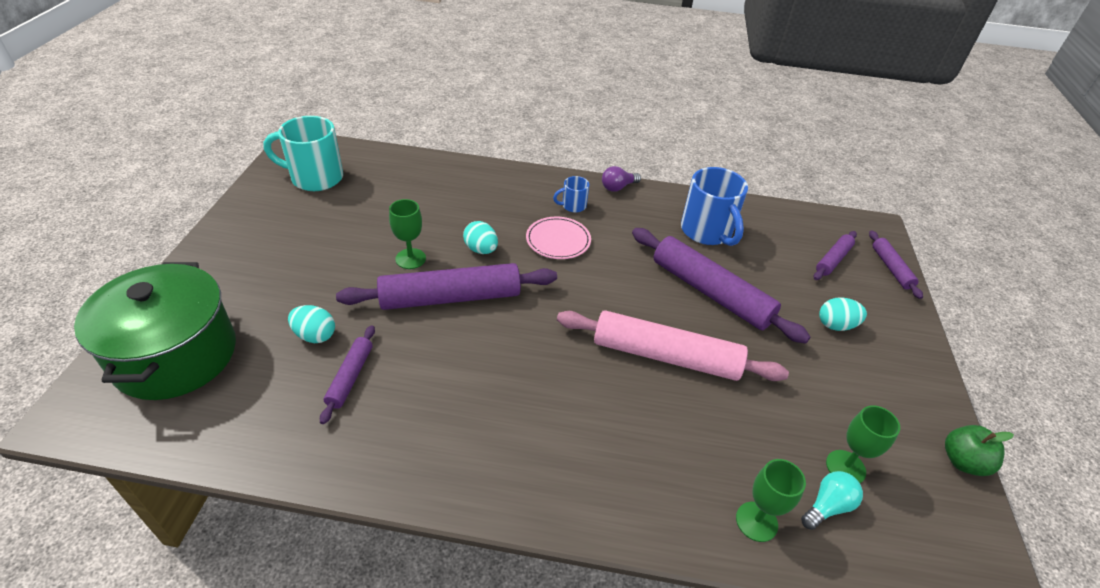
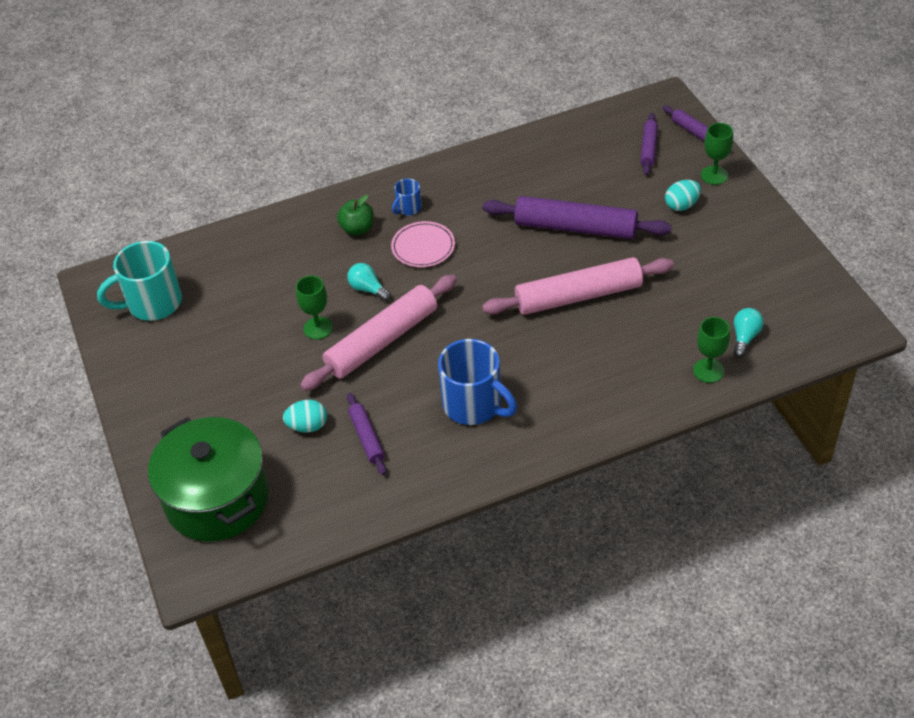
camera: 25 degrees left, 5 degrees up
purple rolling pin [336,263,557,310] -> pink rolling pin [300,275,457,391]
turquoise egg [463,221,498,254] -> turquoise light bulb [347,263,391,301]
purple light bulb [602,166,641,192] -> none
blue mug [681,167,748,246] -> blue mug moved to [438,339,517,425]
green goblet [826,405,900,483] -> green goblet moved to [701,123,733,185]
green apple [945,425,1014,476] -> green apple moved to [337,195,374,235]

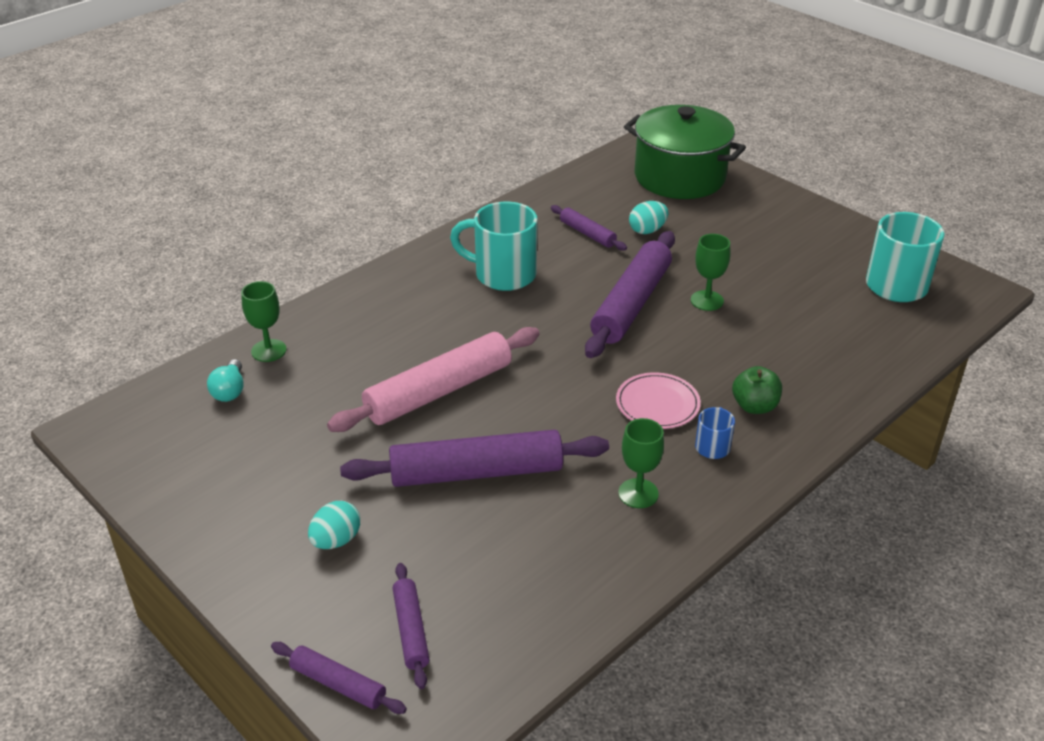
camera: 155 degrees right, 10 degrees down
pink rolling pin [300,275,457,391] -> purple rolling pin [585,231,675,358]
turquoise light bulb [347,263,391,301] -> none
blue mug [438,339,517,425] -> turquoise mug [450,202,538,291]
green goblet [701,123,733,185] -> green goblet moved to [618,418,664,508]

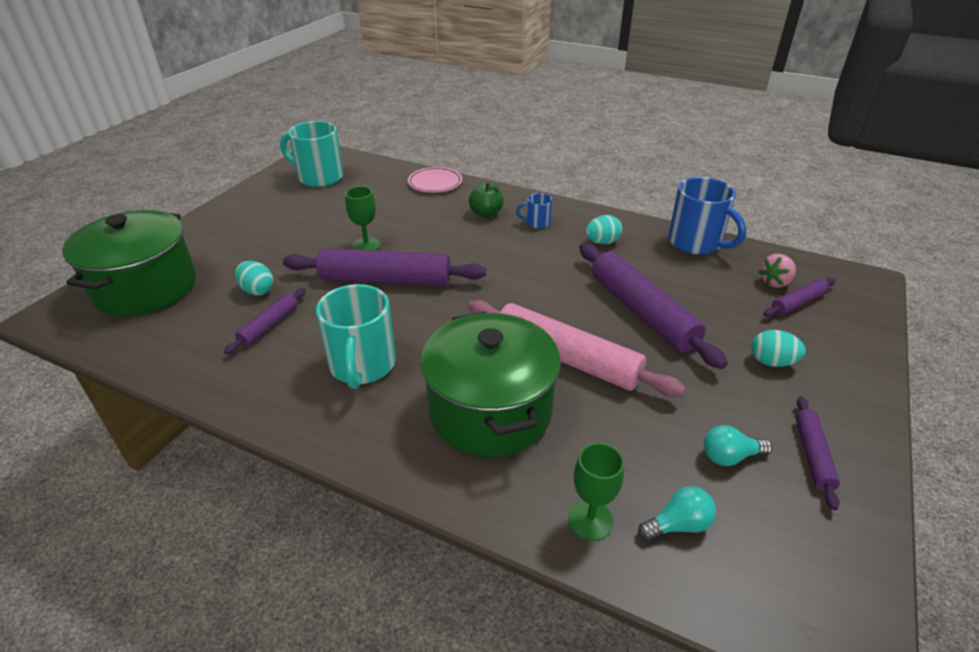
camera: 110 degrees left, 0 degrees up
purple rolling pin [271,642,407,714] -> purple rolling pin moved to [795,396,840,510]
pink plate [616,372,701,429] -> pink plate moved to [408,167,462,193]
green goblet [618,418,664,508] -> turquoise egg [586,215,622,244]
none -> green pot [420,312,561,457]
none -> blue mug [668,177,746,255]
none -> turquoise light bulb [704,425,772,466]
none -> pink strawberry [758,254,796,288]

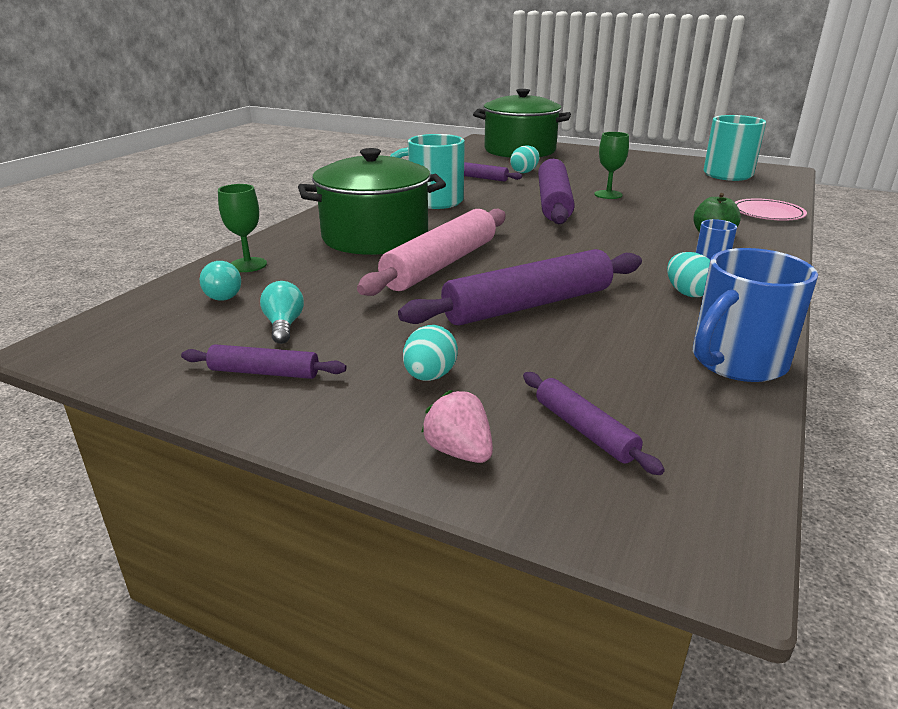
camera: 90 degrees right, 10 degrees down
pink strawberry [758,254,796,288] -> pink strawberry moved to [421,390,493,463]

